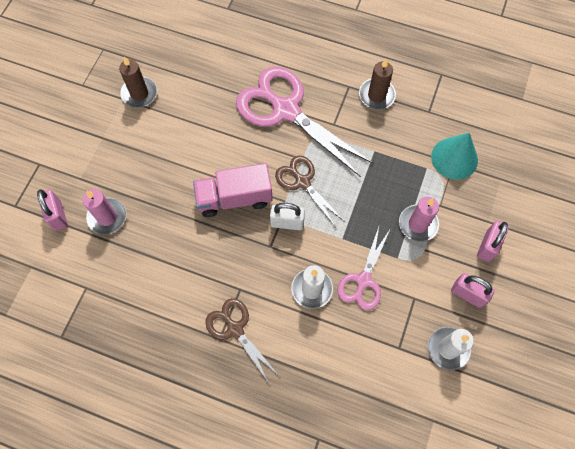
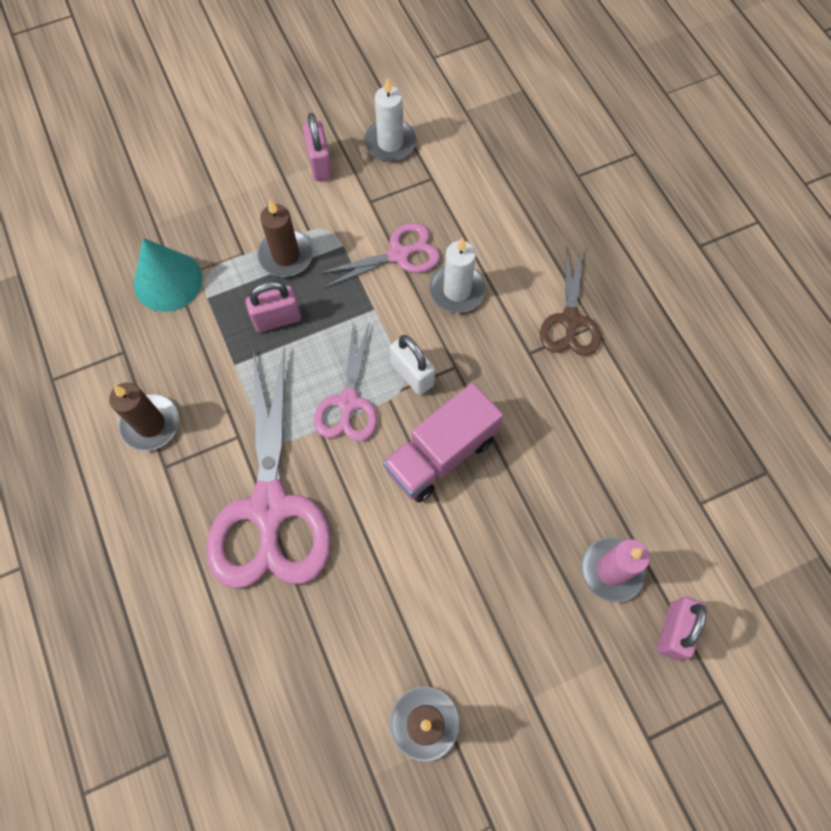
camera: 135 degrees left, 0 degrees up
pink truck [193,163,273,217] -> pink truck turned 105 degrees clockwise [383,383,503,503]
brown scissors [275,156,344,227] -> pink scissors [314,322,377,442]
pink candle [399,197,439,242] -> brown candle [257,200,313,277]
pink padlock [477,221,509,262] -> pink padlock moved to [246,281,301,332]

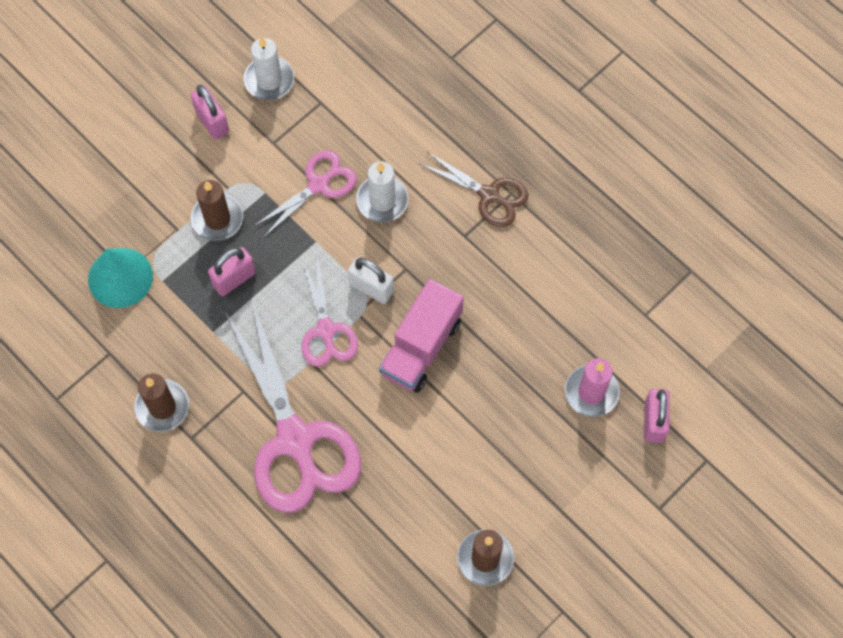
camera: 20 degrees left, 0 degrees up
brown scissors [540,245,601,356] -> brown scissors turned 45 degrees counterclockwise [420,152,529,227]

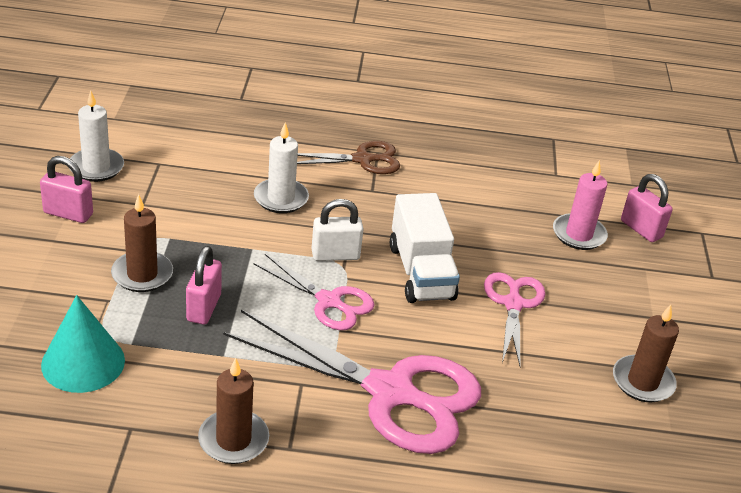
camera: 45 degrees left, 30 degrees down
pink scissors [254,150,357,237] -> pink scissors moved to [484,272,545,366]
pink truck [379,279,464,393] -> white truck [390,193,460,303]

